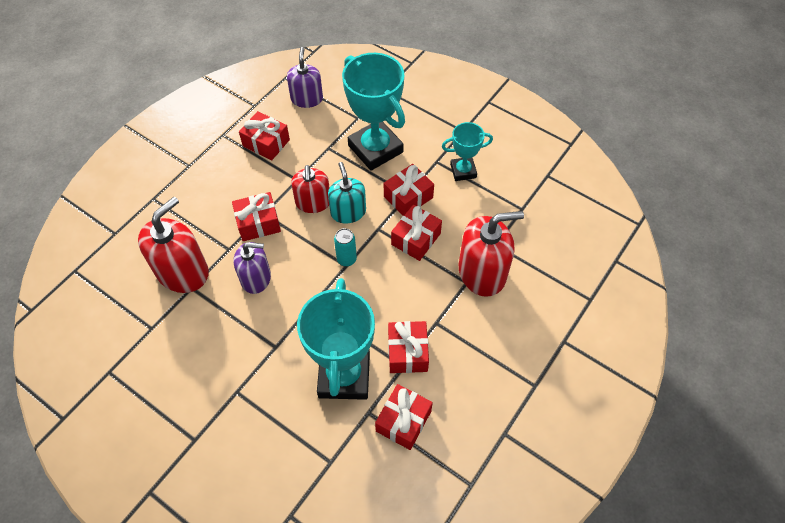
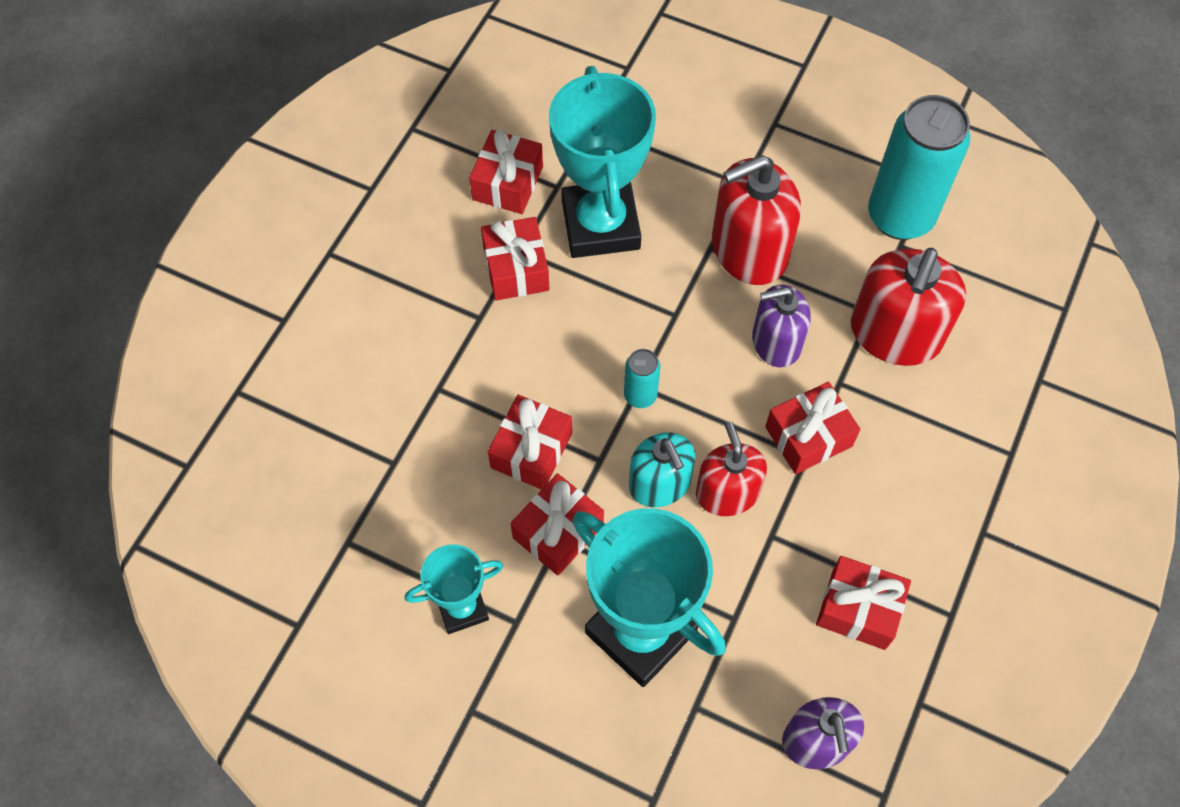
camera: 170 degrees right, 5 degrees up
red soap dispenser [459,211,524,297] -> red soap dispenser moved to [712,155,801,285]
none -> turquoise can [868,95,970,240]

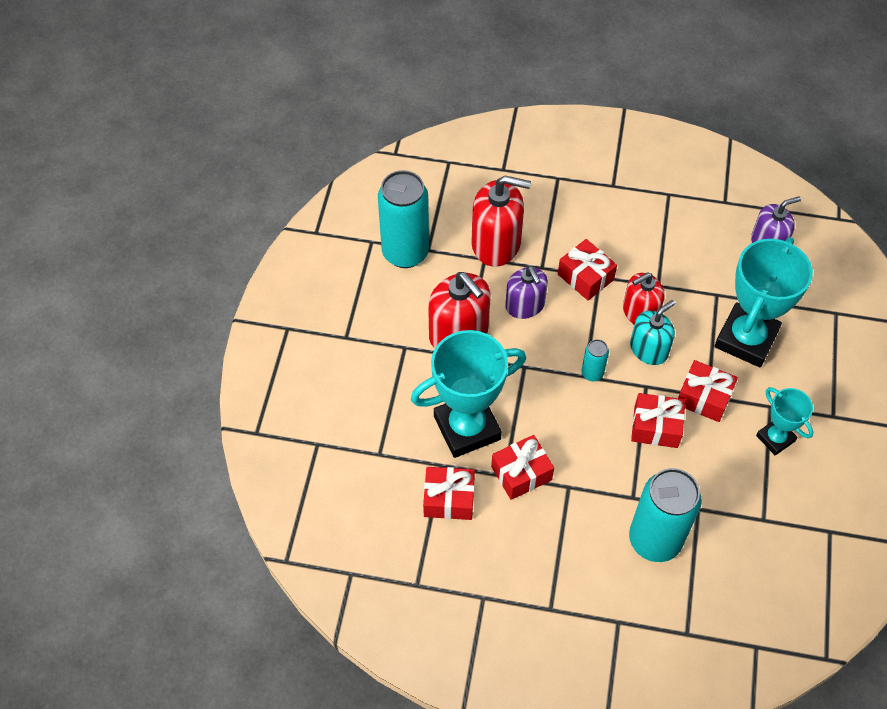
camera: 105 degrees left, 5 degrees down
red gift [816,556,911,650] -> none
none -> turquoise can [629,468,702,562]

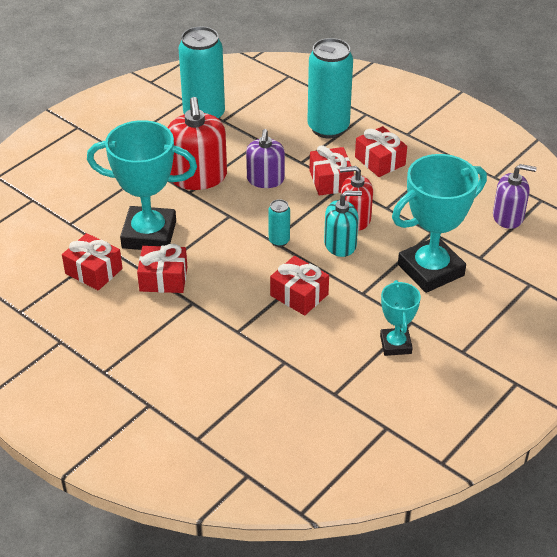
camera: 30 degrees right, 15 degrees down
red soap dispenser [471,175,531,267] -> none
turquoise can [629,468,702,562] -> turquoise can moved to [307,38,353,139]
red gift [678,360,738,422] -> red gift moved to [355,126,407,177]

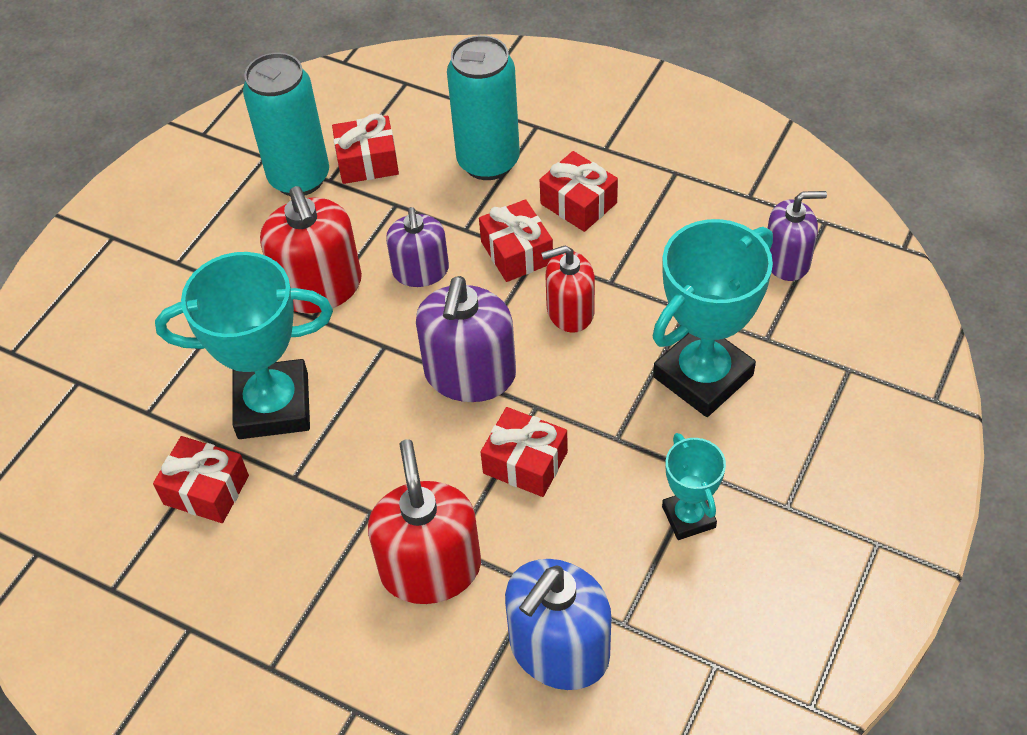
camera: 10 degrees left, 10 degrees up
red gift [137,244,187,293] -> red gift moved to [332,113,399,184]
turquoise can [268,199,290,247] -> purple soap dispenser [416,276,516,402]
turquoise soap dispenser [324,191,362,257] -> none
none -> red soap dispenser [368,439,481,604]
none -> blue soap dispenser [505,559,611,690]

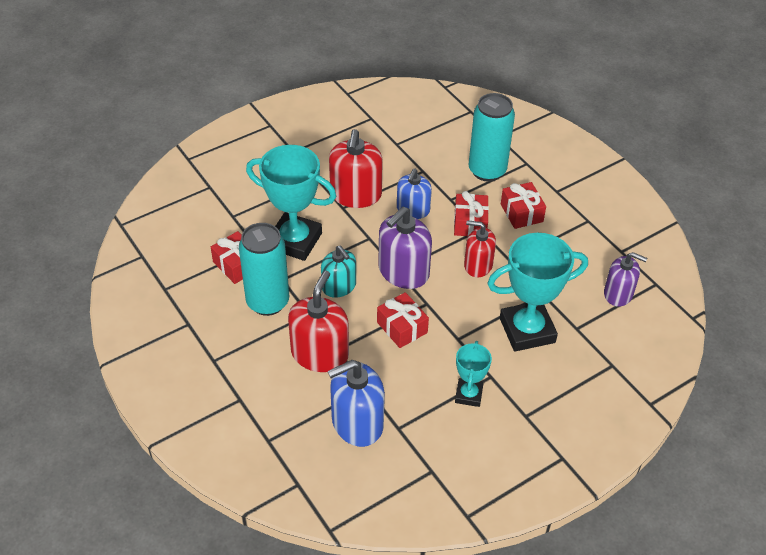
camera: 25 degrees right, 5 degrees down
turquoise can [243,52,329,196] -> turquoise can moved to [239,223,289,316]
red gift [332,113,399,184] -> none
purple soap dispenser [386,207,449,287] -> blue soap dispenser [397,168,432,219]
none -> turquoise soap dispenser [321,245,356,298]

